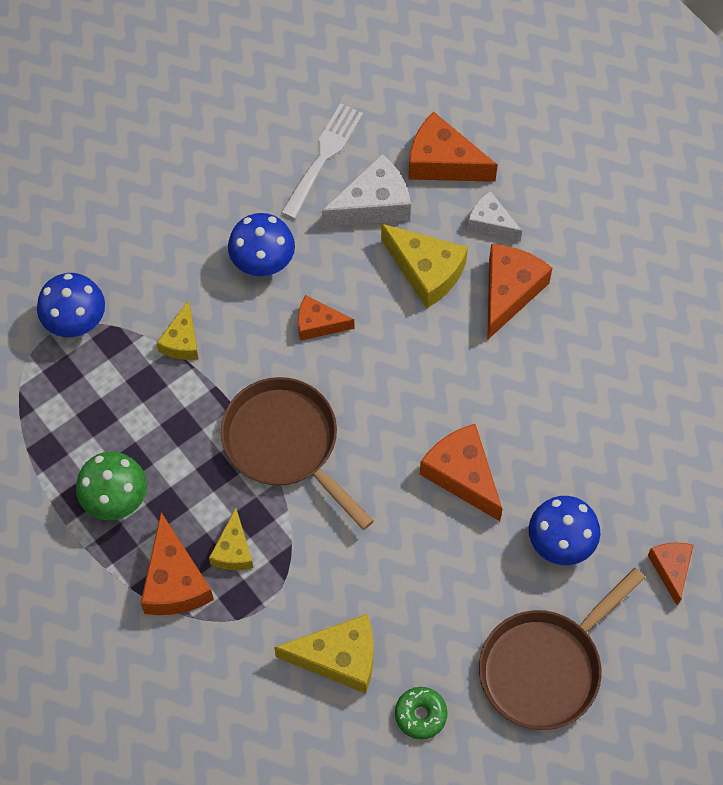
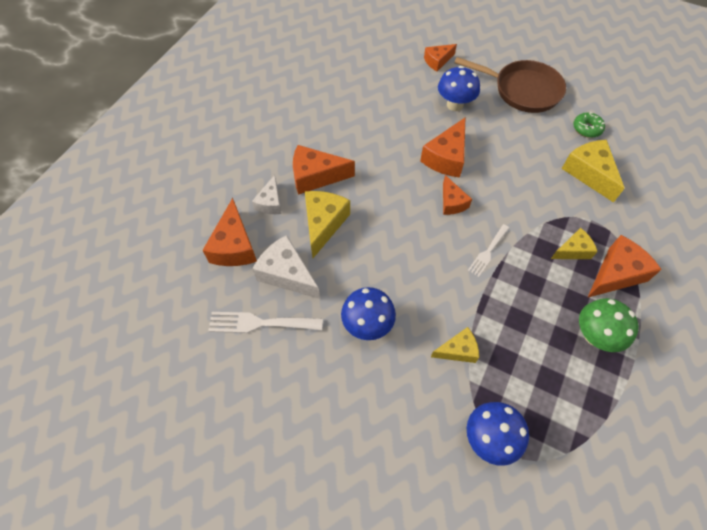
camera: 115 degrees left, 5 degrees down
brown pan [221,377,374,530] -> white fork [468,224,509,277]
orange cheese [298,295,354,341] -> orange cheese moved to [443,175,472,215]

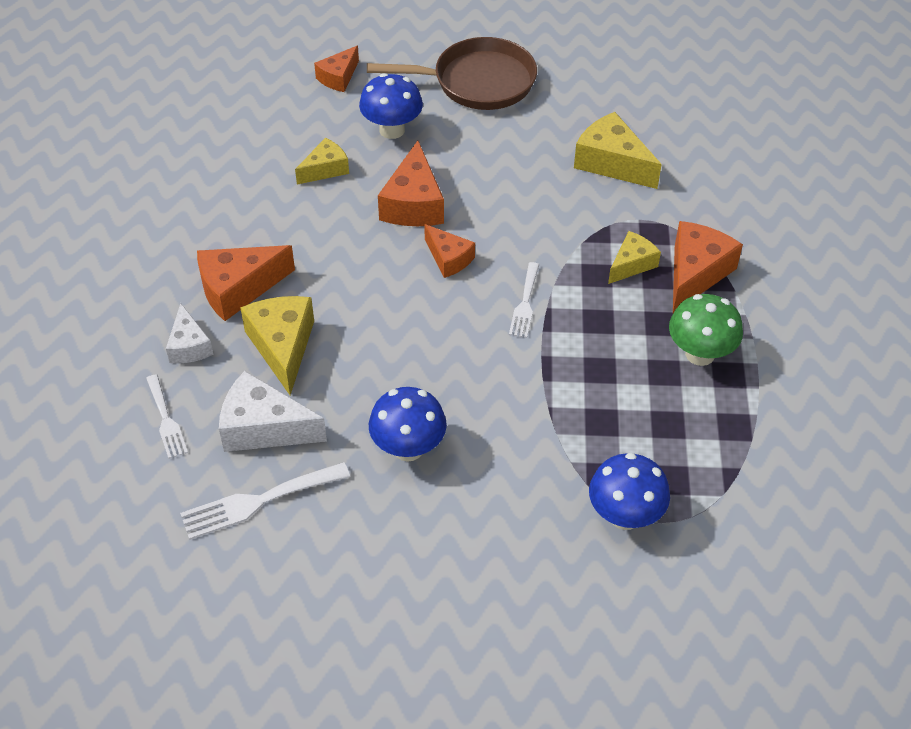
camera: 25 degrees left, 10 degrees down
orange cheese [202,198,257,266] -> white fork [146,374,188,459]
yellow cheese [431,327,479,363] -> yellow cheese moved to [295,138,349,185]
green donut [573,112,605,138] -> none

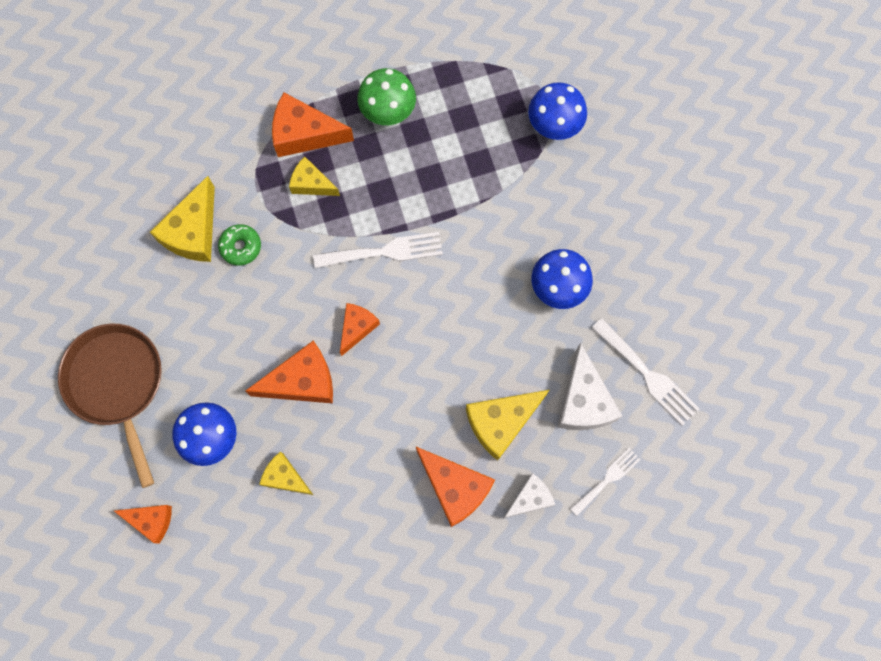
camera: 110 degrees left, 25 degrees up
white fork [509,262,539,338] -> white fork [313,232,443,268], size x1.56
none -> green donut [218,224,261,266]

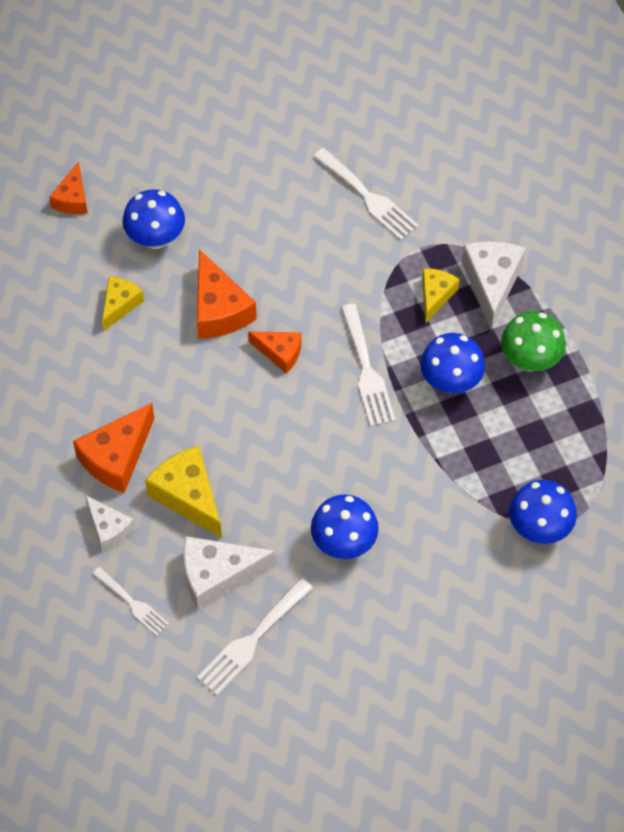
camera: 85 degrees right, 15 degrees down
brown pan [58,324,162,488] -> none
yellow cheese [150,176,215,262] -> white fork [313,148,419,240]
green donut [218,224,261,266] -> none
orange cheese [272,93,354,157] -> white cheese [462,241,526,330]
none -> blue mushroom [420,333,485,393]

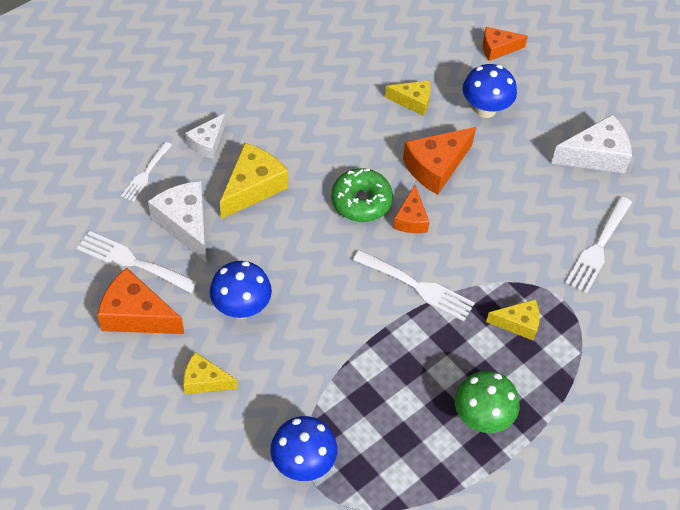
camera: 70 degrees right, 5 degrees down
orange cheese [73,403,155,493] -> orange cheese moved to [97,268,184,334]
white fork [341,304,396,426] -> white fork turned 120 degrees counterclockwise [353,250,475,321]
blue mushroom [420,333,485,393] -> none
white cheese [462,241,526,330] -> white cheese moved to [551,114,632,174]
none -> yellow cheese [183,352,238,394]
none -> green donut [331,168,393,222]

